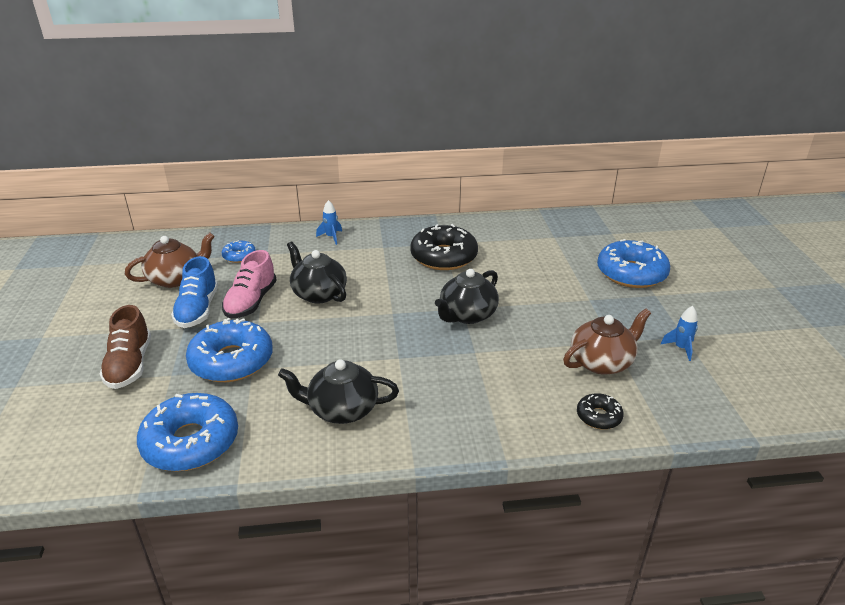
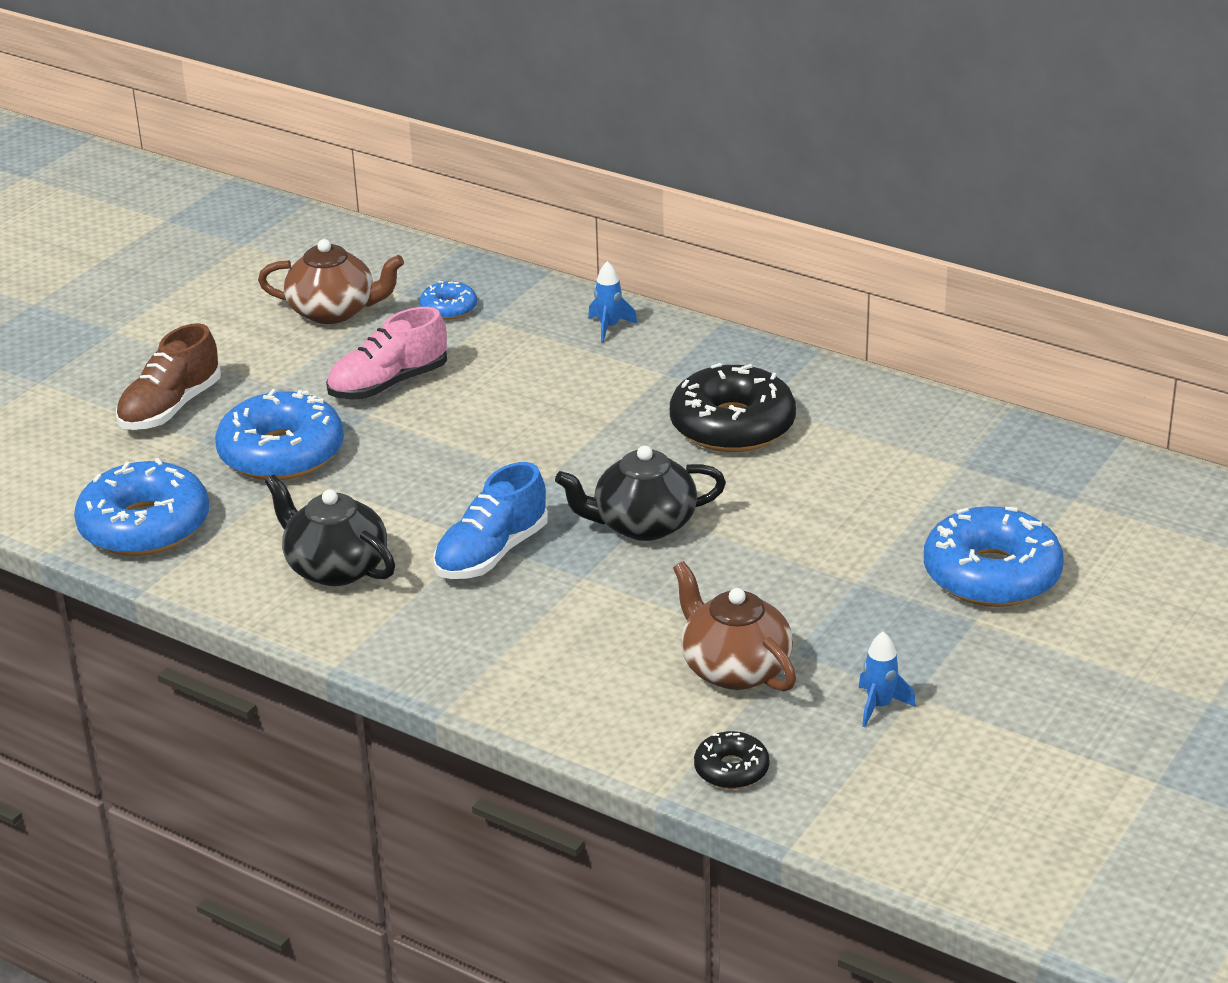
camera: 40 degrees right, 0 degrees up
blue shoe [171,256,218,328] -> blue shoe moved to [434,462,548,579]
black teapot [287,242,347,304] -> none
brown teapot [563,308,651,375] -> brown teapot turned 135 degrees counterclockwise [673,561,796,691]
black donut [577,393,624,429] -> black donut moved to [694,731,769,789]

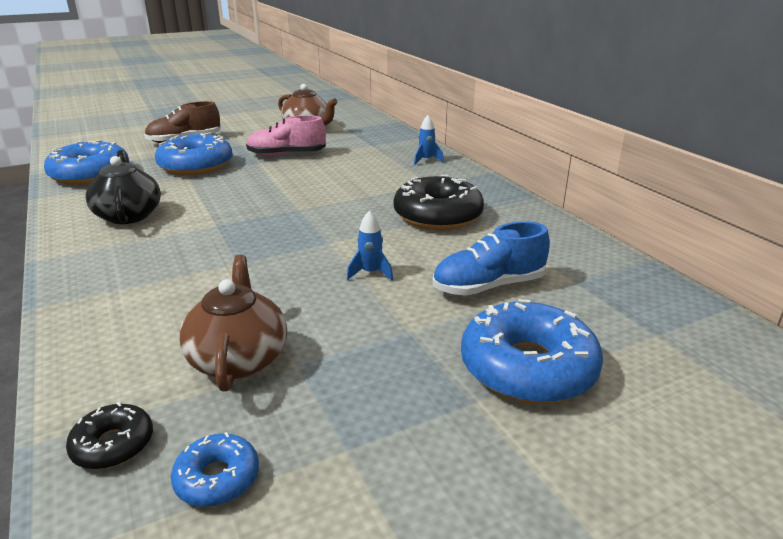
camera: 30 degrees right, 5 degrees down
blue donut [419,281,477,320] -> blue donut moved to [171,432,259,507]
blue shoe [434,462,548,579] -> blue shoe moved to [433,221,550,296]
black teapot [555,445,726,541] -> none
blue rocket [858,631,916,727] -> blue rocket moved to [347,210,393,281]

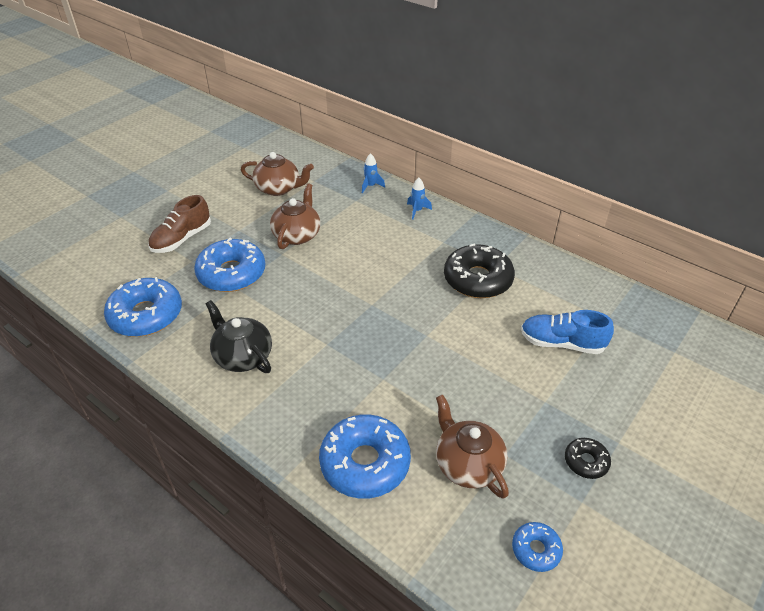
camera: 25 degrees left, 15 degrees up
black donut [66,402,153,470] -> black donut moved to [565,438,611,479]
pink shoe [246,115,326,157] -> brown teapot [270,183,320,249]
blue rocket [347,210,393,281] -> blue rocket moved to [362,153,385,193]
blue shoe [433,221,550,296] -> blue shoe turned 60 degrees clockwise [521,310,614,354]
blue donut [461,299,603,404] -> blue donut moved to [319,414,411,499]

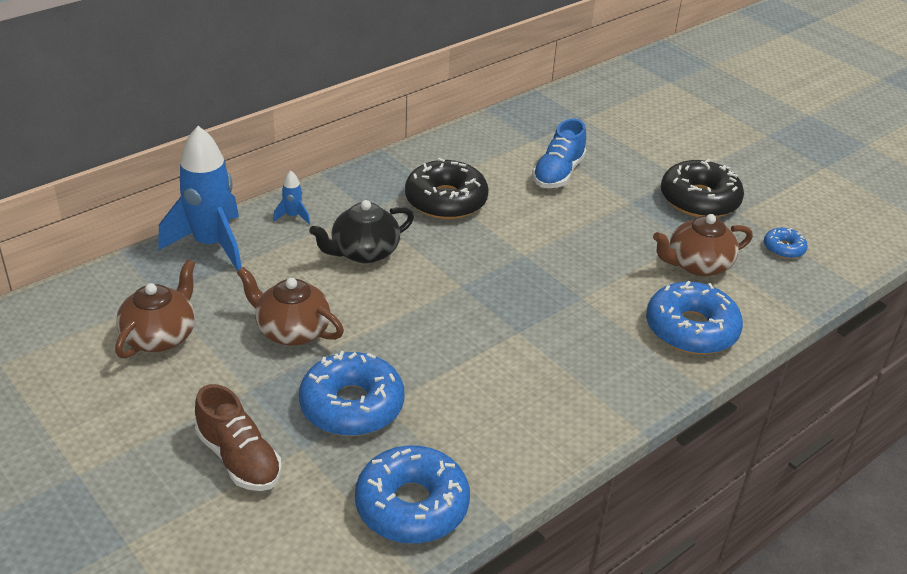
camera: 80 degrees left, 5 degrees down
black teapot [206,300,272,373] -> black teapot moved to [310,200,414,263]
blue rocket [362,153,385,193] -> blue rocket [158,126,242,271], size x2.41
black donut [565,438,611,479] -> black donut [661,159,744,217], size x2.02

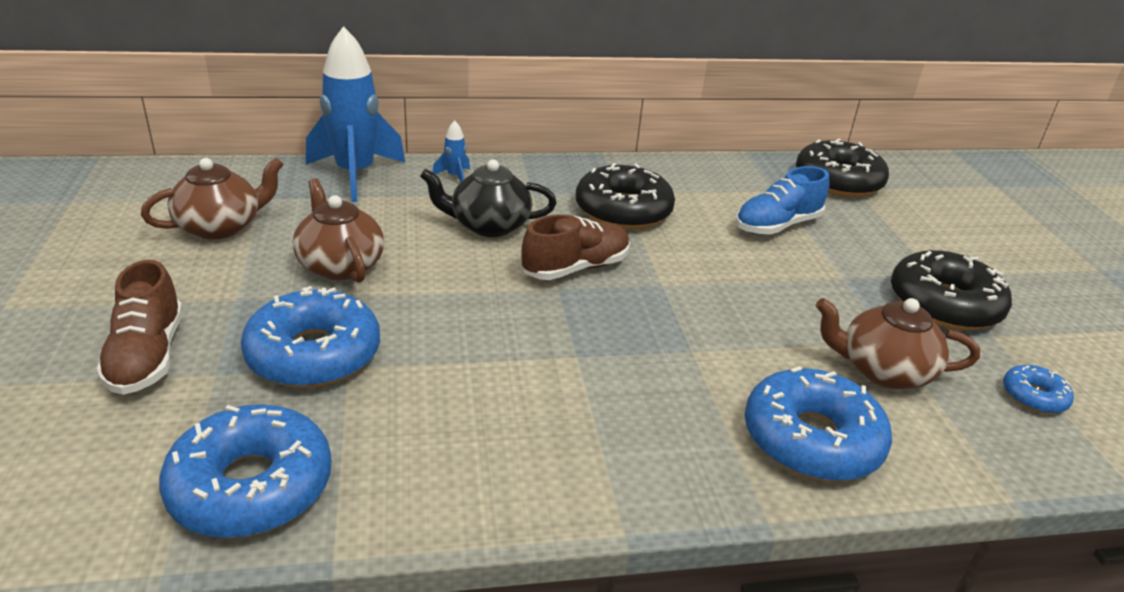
camera: 30 degrees right, 5 degrees down
none -> brown shoe [521,214,630,280]
none -> black donut [796,139,889,197]

